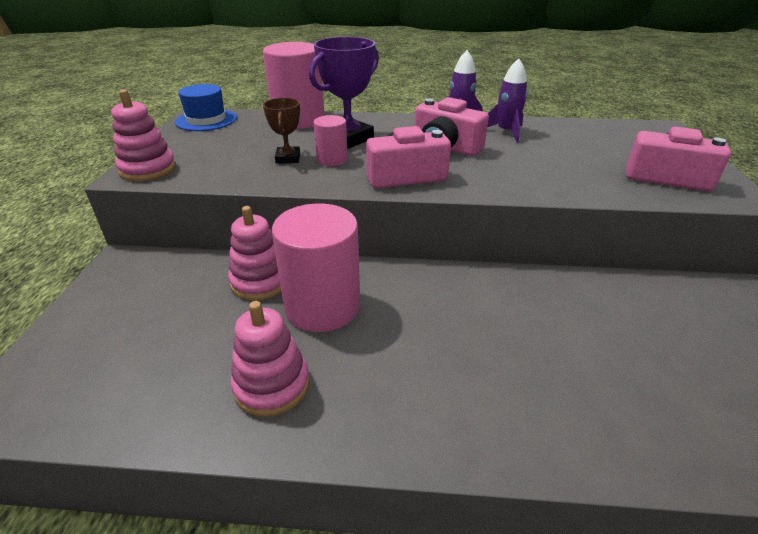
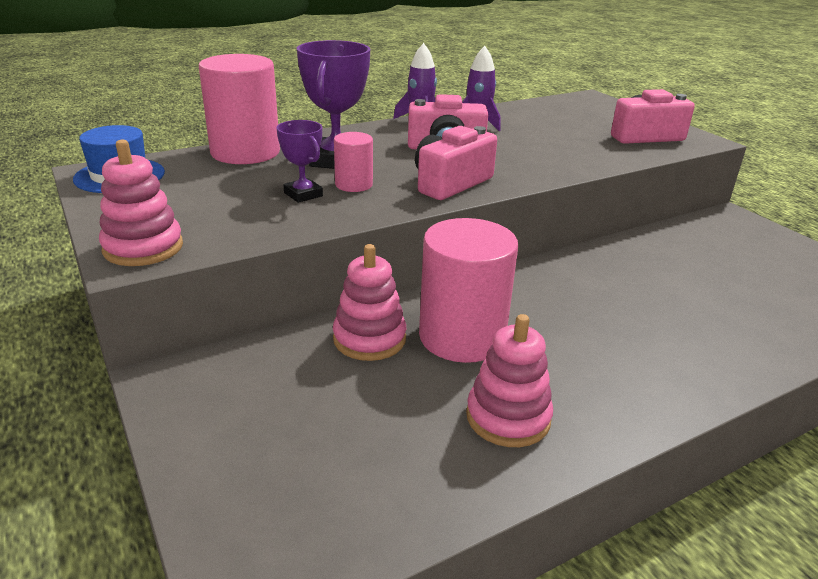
camera: 35 degrees left, 5 degrees down
brown trophy [263,98,300,164] -> purple trophy [276,120,323,203]

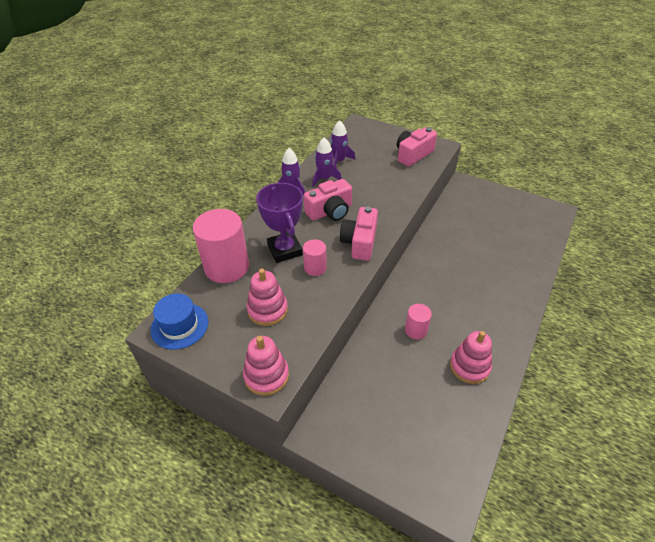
camera: 30 degrees left, 15 degrees up
purple trophy [276,120,323,203] -> none
pink stacking toy [333,244,406,361] -> pink stacking toy moved to [247,269,288,326]
pink cylinder [419,218,518,363] -> pink cylinder [405,304,432,339], size x0.50
none -> purple rocket [330,120,355,167]

